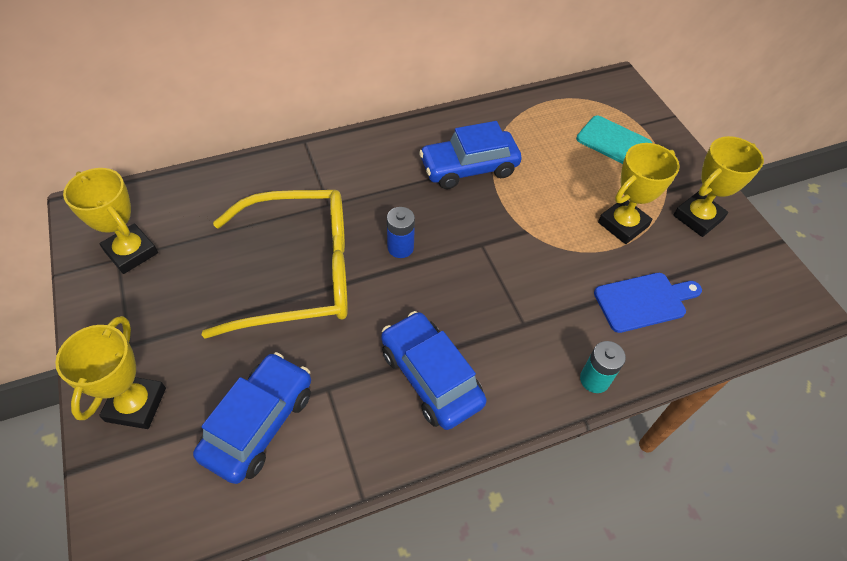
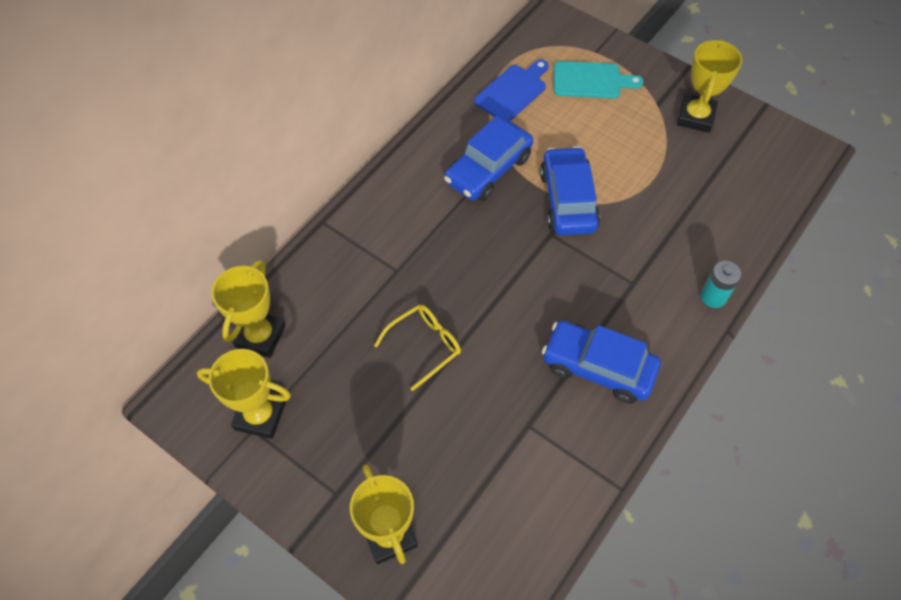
camera: 30 degrees left, 5 degrees up
blue car [193,352,311,484] -> blue car moved to [540,146,600,236]
yellow glasses [202,190,348,339] -> yellow glasses [374,305,461,391], size x0.46
blue battery [387,207,415,258] -> none
blue cutting board [594,273,702,333] -> blue cutting board moved to [474,60,549,121]
yellow trophy [598,143,679,244] -> yellow trophy moved to [211,260,286,358]

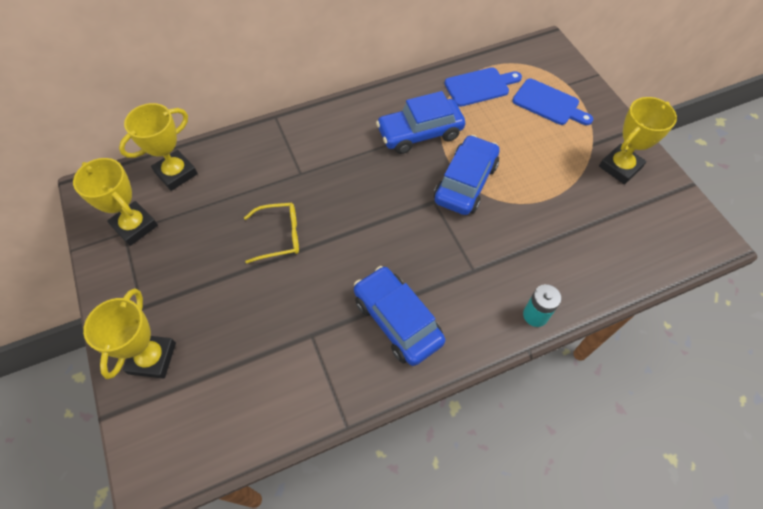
camera: 30 degrees right, 0 degrees up
turquoise cutting board [554,61,644,98] -> blue cutting board [512,79,593,125]

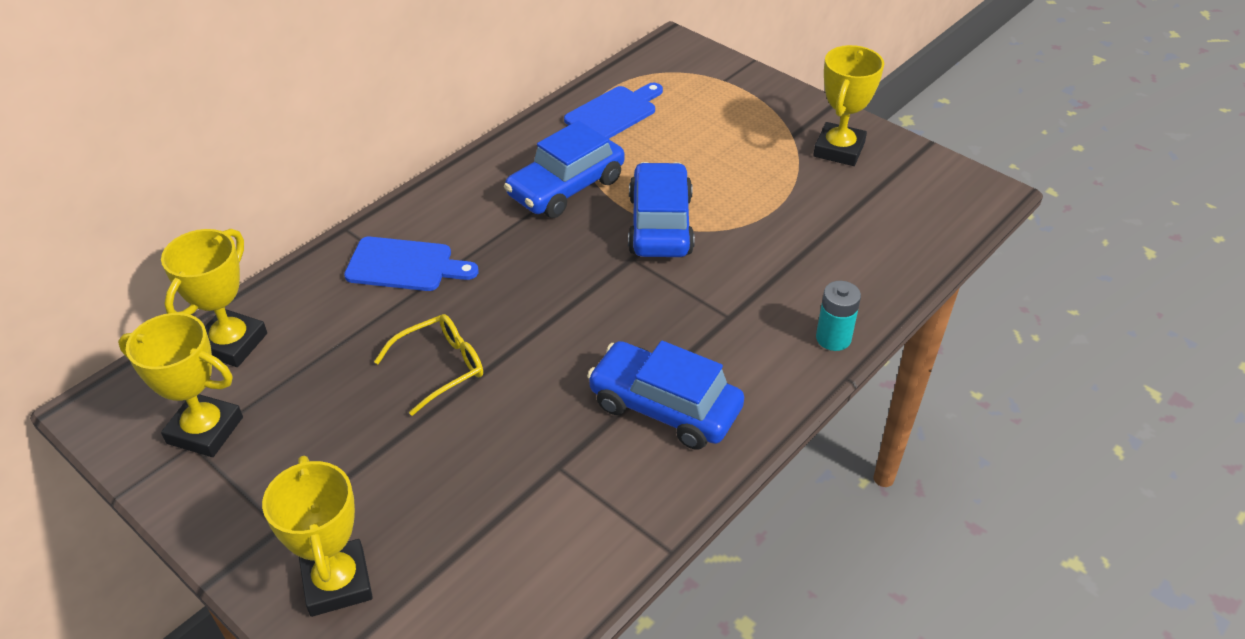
camera: 25 degrees left, 15 degrees down
blue cutting board [512,79,593,125] -> blue cutting board moved to [344,237,479,291]

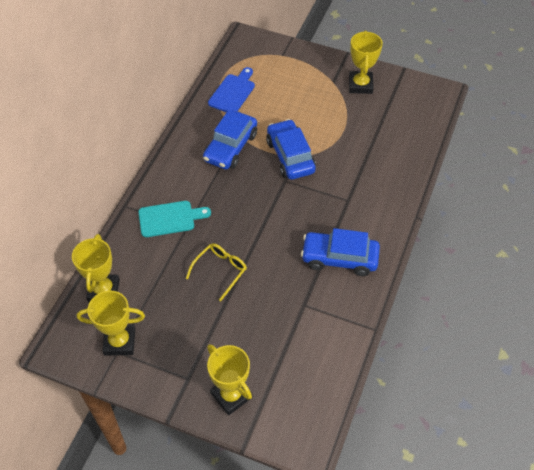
camera: 20 degrees left, 10 degrees up
blue cutting board [344,237,479,291] -> turquoise cutting board [138,201,211,237]
turquoise battery [816,281,861,351] -> none

